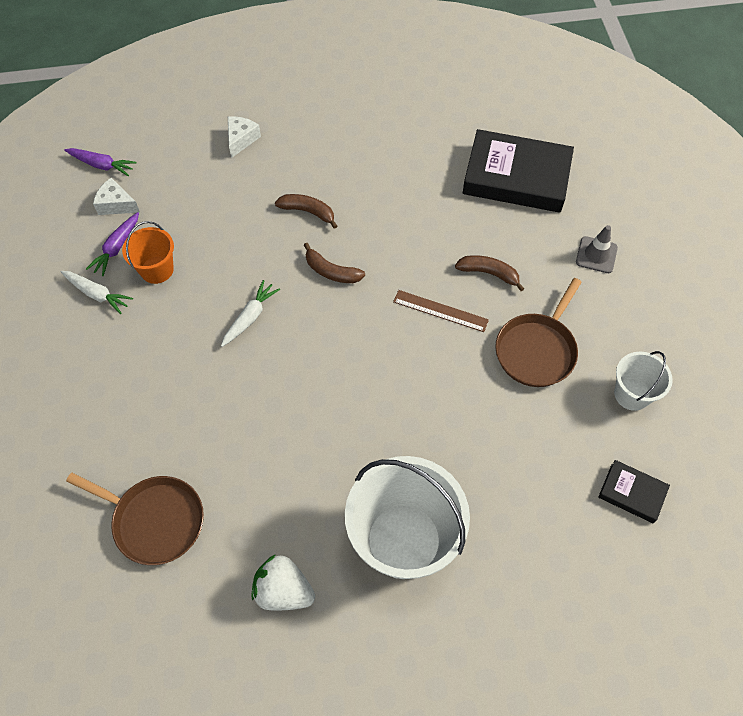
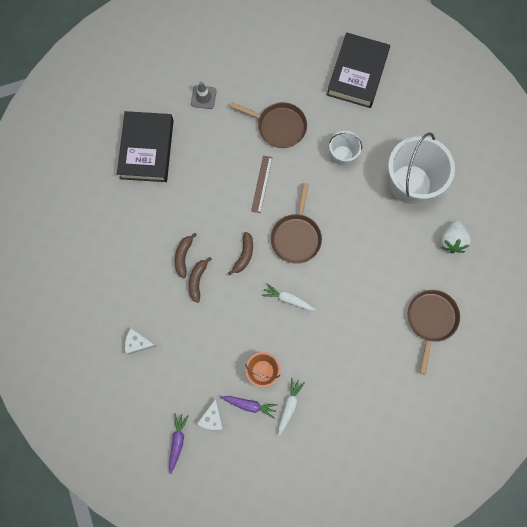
camera: 100 degrees left, 15 degrees up
brown banana [455,255,525,291] -> brown banana moved to [175,233,197,278]
black book [598,460,670,523] -> black book [327,32,390,108], size x2.10
white bucket [614,351,673,411] -> white bucket moved to [329,131,362,166]
none -> brown pan [271,183,322,264]

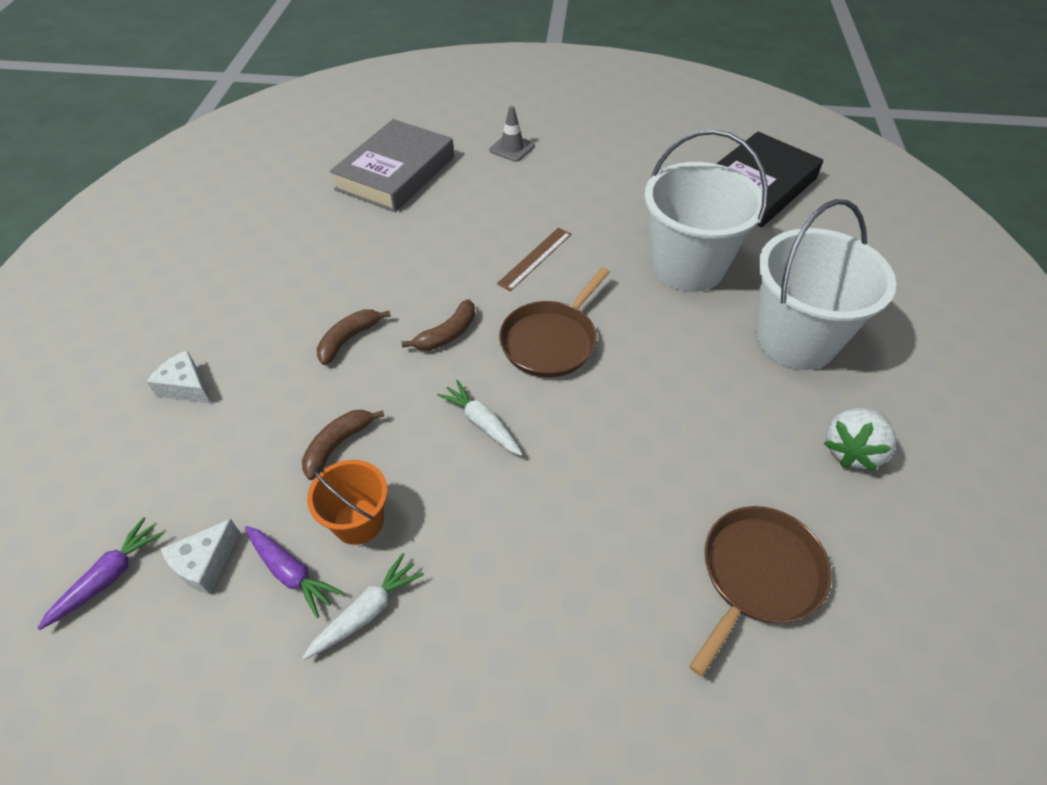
camera: 25 degrees right, 25 degrees down
black book [117,111,174,182] -> grey book [330,119,454,212]
brown banana [175,233,197,278] -> brown banana moved to [302,410,384,480]
brown pan [230,102,307,148] -> none
white bucket [329,131,362,166] -> white bucket [644,130,768,292], size x1.95

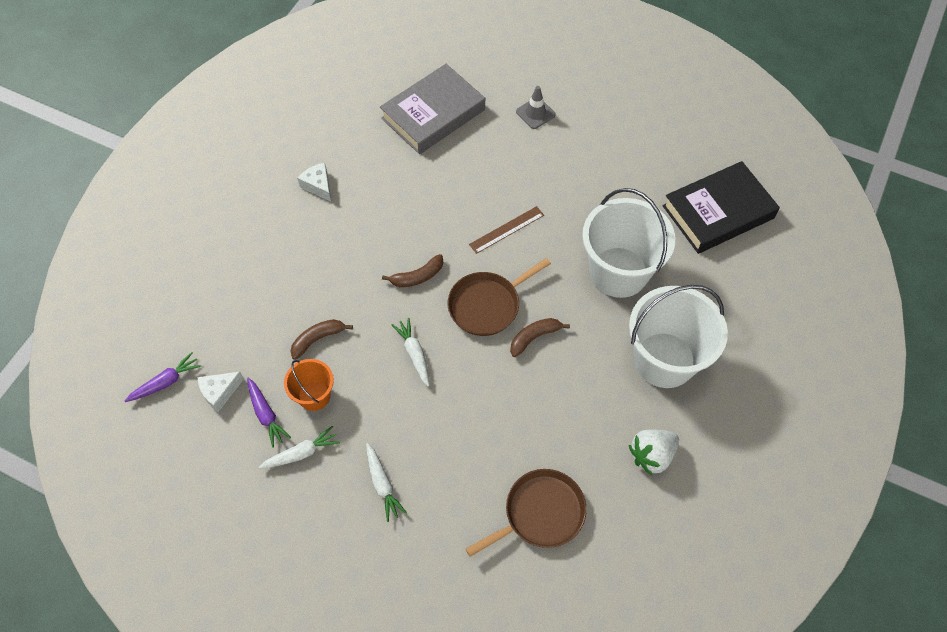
camera: 20 degrees right, 10 degrees up
white cheese [146,350,211,403] -> white cheese moved to [297,163,331,202]
brown banana [317,309,391,365] -> brown banana moved to [510,318,570,357]
none -> white carrot [366,443,407,522]

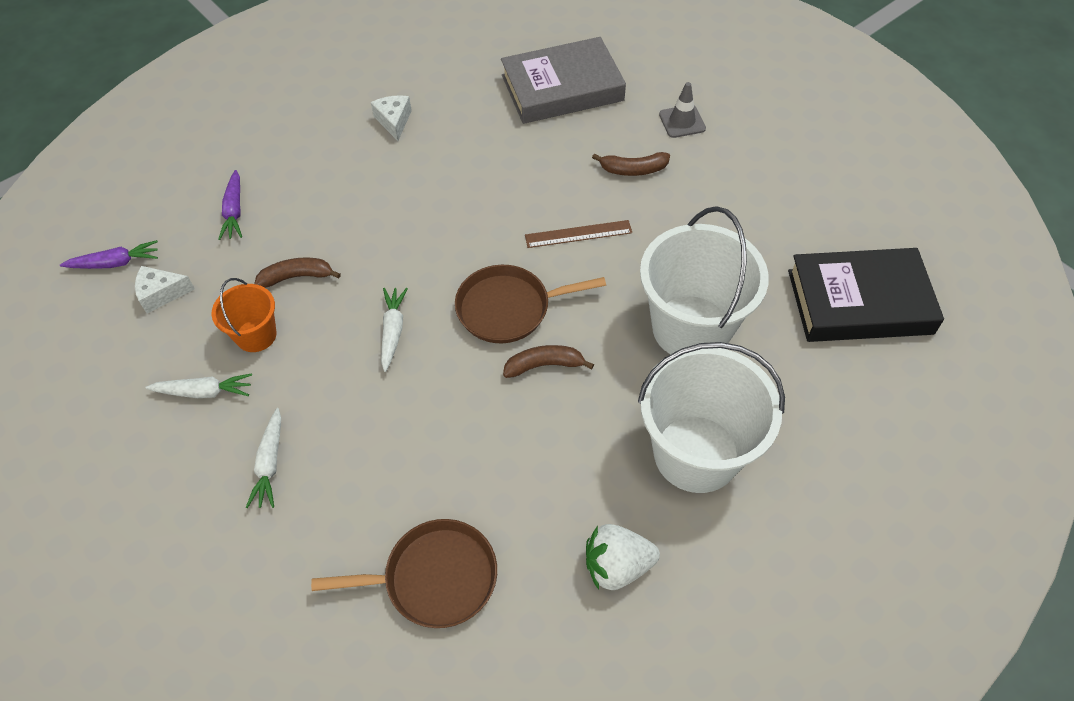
camera: 25 degrees right, 5 degrees down
purple carrot [247,378,291,448] -> purple carrot moved to [218,170,242,240]
brown banana [382,254,443,287] -> brown banana moved to [592,152,670,176]

